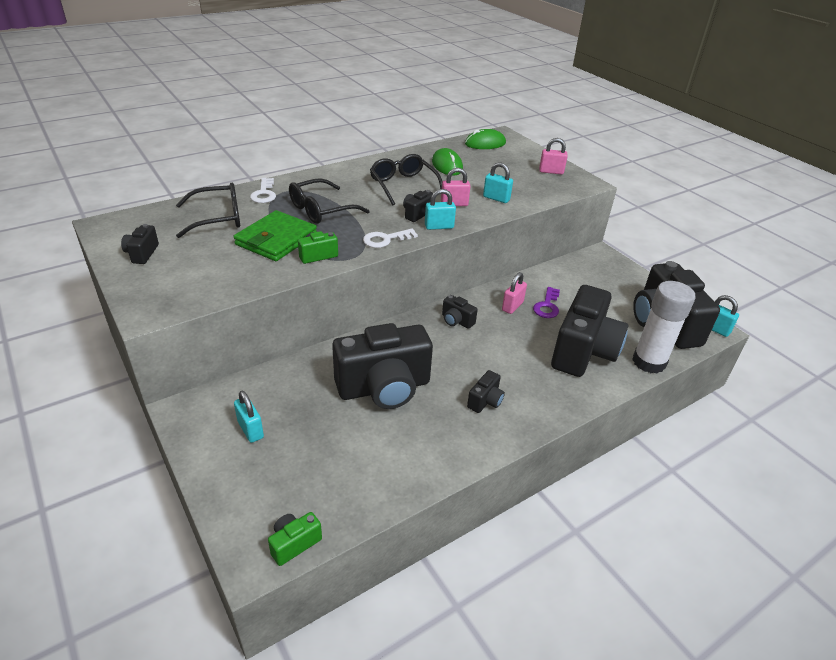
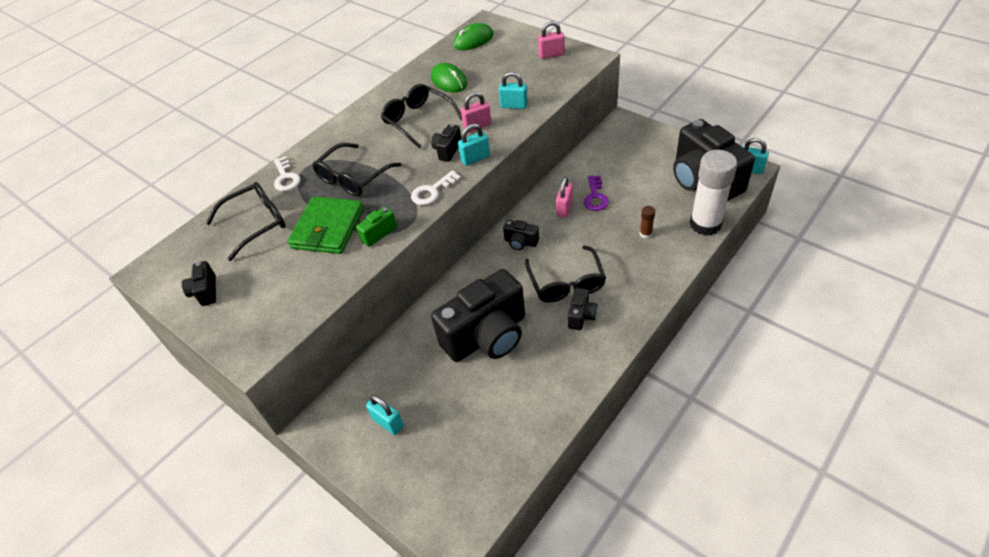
camera: 10 degrees left, 10 degrees up
green camera [268,512,322,566] -> none
black camera [551,285,628,377] -> brown glue stick [640,206,655,238]
none -> black glasses [525,245,606,303]

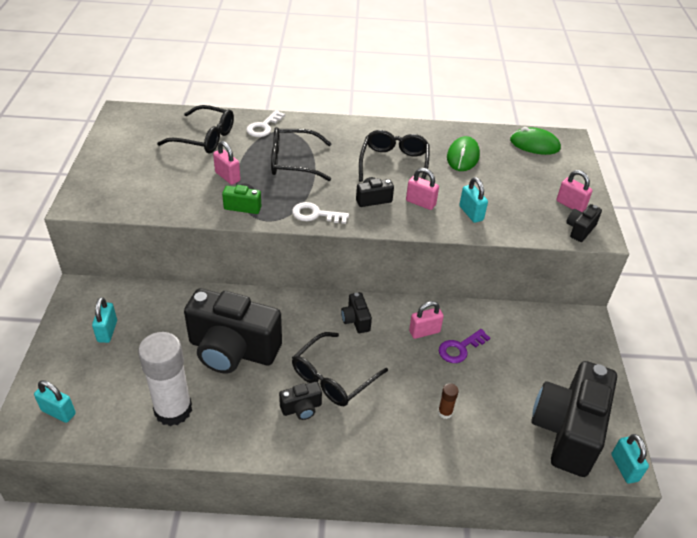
camera: 45 degrees right, 5 degrees down
black camera [182,261,216,306] -> black camera moved to [566,204,602,242]
green wallet [287,196,364,254] -> pink padlock [213,141,240,185]
turquoise padlock [458,124,490,166] -> turquoise padlock moved to [34,380,76,423]
white glue stick [690,150,737,235] -> white glue stick moved to [138,332,192,426]

